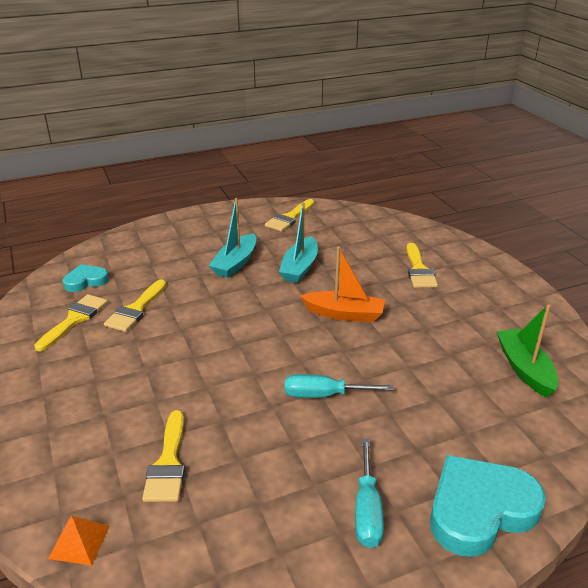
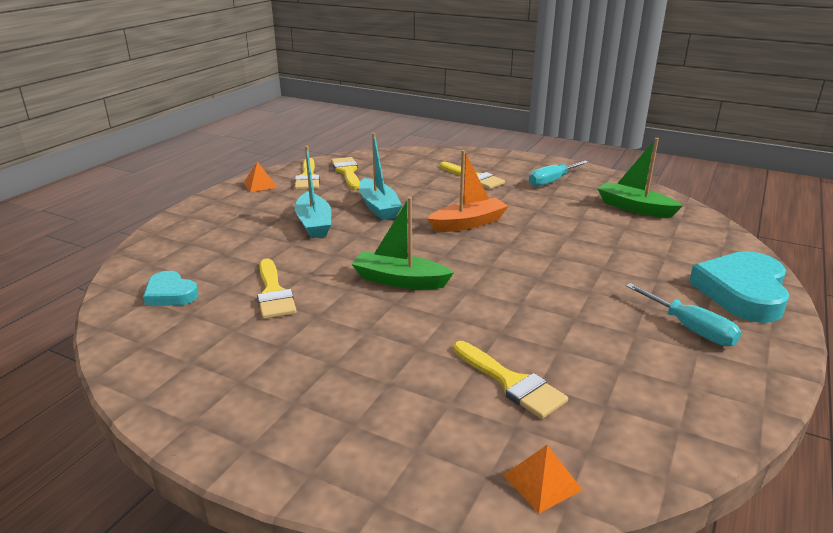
camera: 40 degrees left, 5 degrees down
yellow brush [34,294,108,351] -> yellow brush moved to [331,157,360,190]
turquoise heart [63,264,109,292] -> turquoise heart turned 75 degrees counterclockwise [143,271,198,306]
turquoise screwdriver [285,374,394,398] -> turquoise screwdriver moved to [529,161,589,187]
none -> orange pyramid [244,161,278,192]
none -> green boat [351,197,454,289]

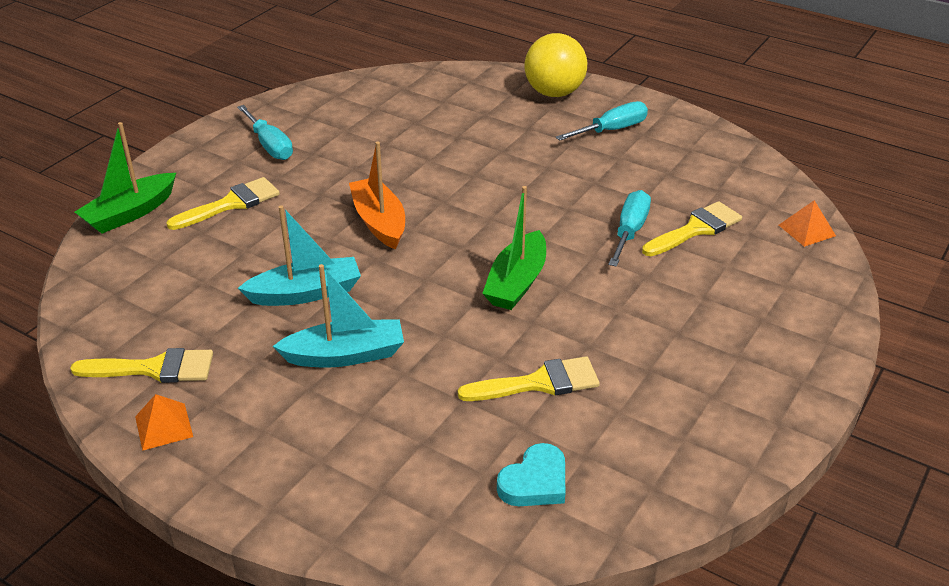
camera: 85 degrees left, 10 degrees up
yellow brush [331,157,360,190] -> none
green boat [598,138,683,218] -> green boat moved to [75,122,176,234]
turquoise heart [689,251,789,323] -> yellow ball [525,33,587,97]
none -> turquoise screwdriver [608,190,651,267]

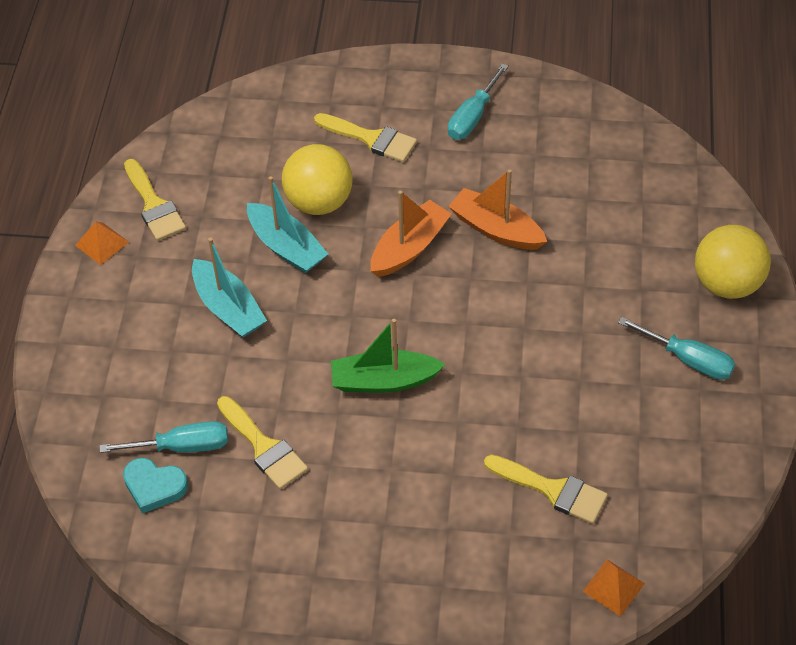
camera: 65 degrees right, 15 degrees up
green boat [75,122,176,234] -> none
turquoise screwdriver [608,190,651,267] -> turquoise screwdriver moved to [99,421,228,453]
none -> yellow ball [282,144,353,215]
none -> orange boat [448,169,547,250]

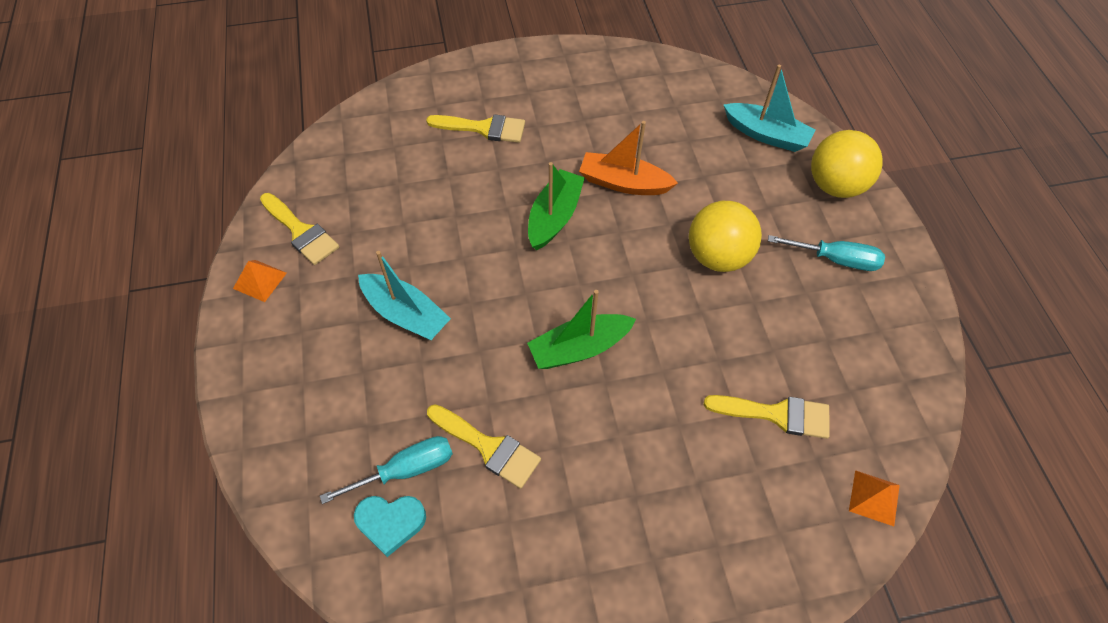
camera: 20 degrees left, 5 degrees up
turquoise boat [247,176,328,273] -> turquoise boat moved to [724,64,816,152]
yellow ball [282,144,353,215] -> yellow ball moved to [689,201,762,272]
orange boat [370,191,451,277] -> green boat [528,162,585,250]
turquoise screwdriver [448,63,509,140] -> none

